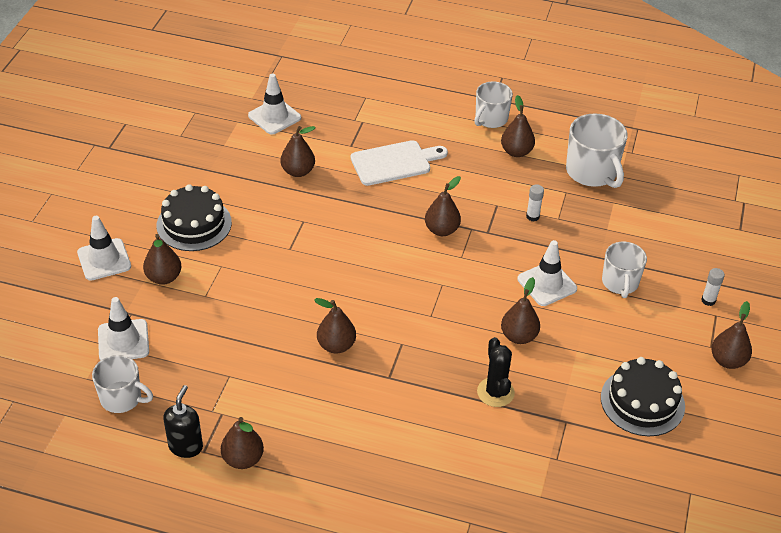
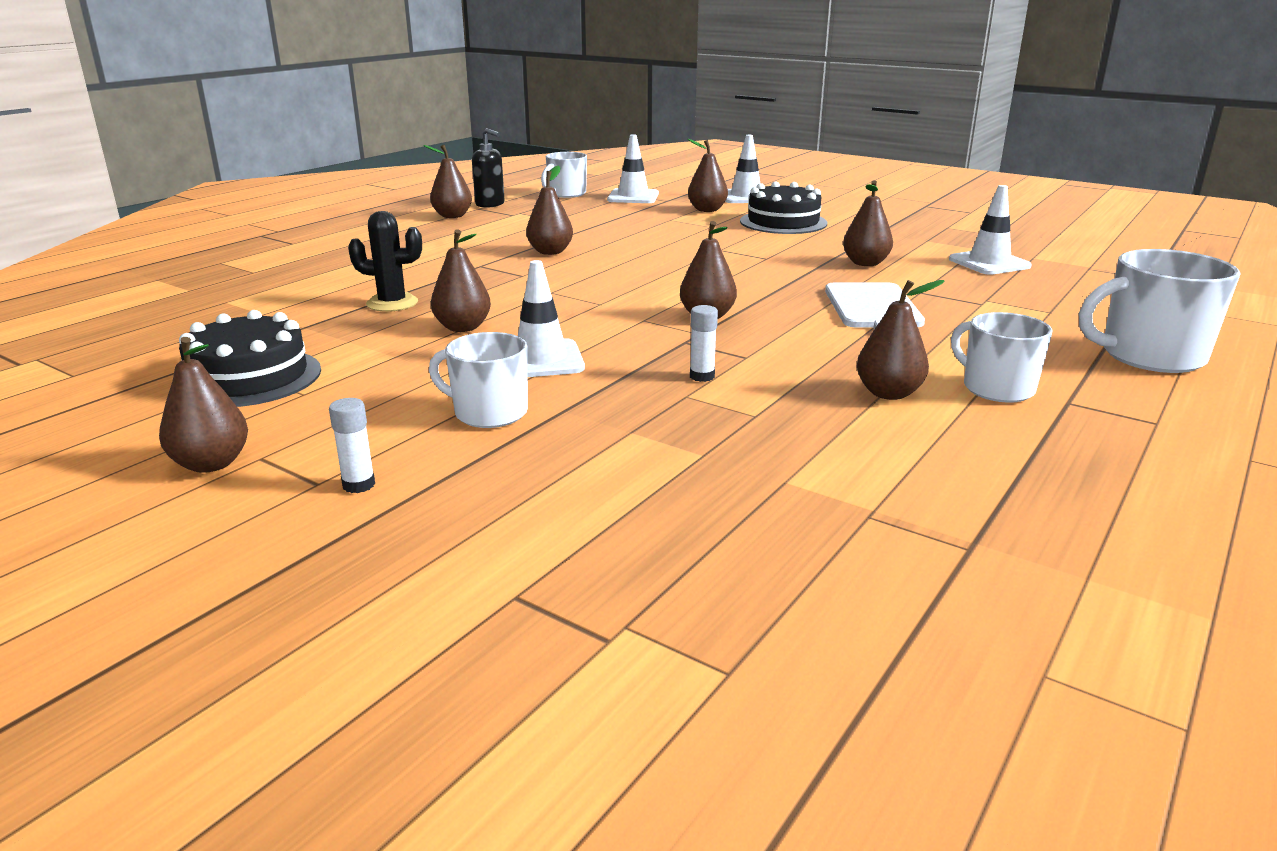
camera: 110 degrees right, 20 degrees down
white mug [566,113,628,188] -> white mug moved to [1079,249,1240,373]

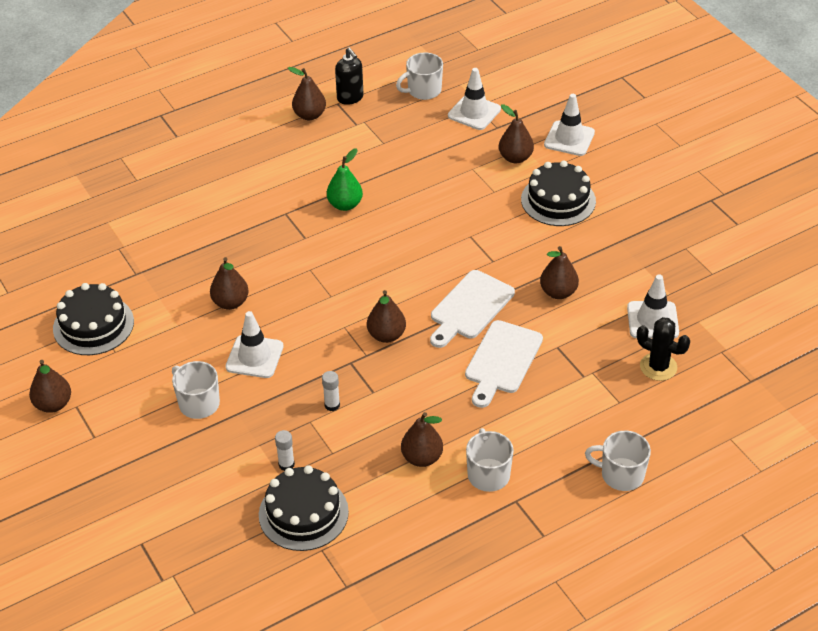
camera: 25 degrees right, 20 degrees up
white glue stick [329,398,375,493] -> white glue stick moved to [275,430,295,471]
black cactus [348,211,422,312] -> black cactus moved to [637,317,690,381]
brown pear [526,166,573,255] -> green pear [327,148,363,211]
white mug [1079,249,1240,373] -> white mug [585,431,651,491], size x0.67
none -> black cake [259,465,349,551]
none -> white cutting board [430,270,515,348]

